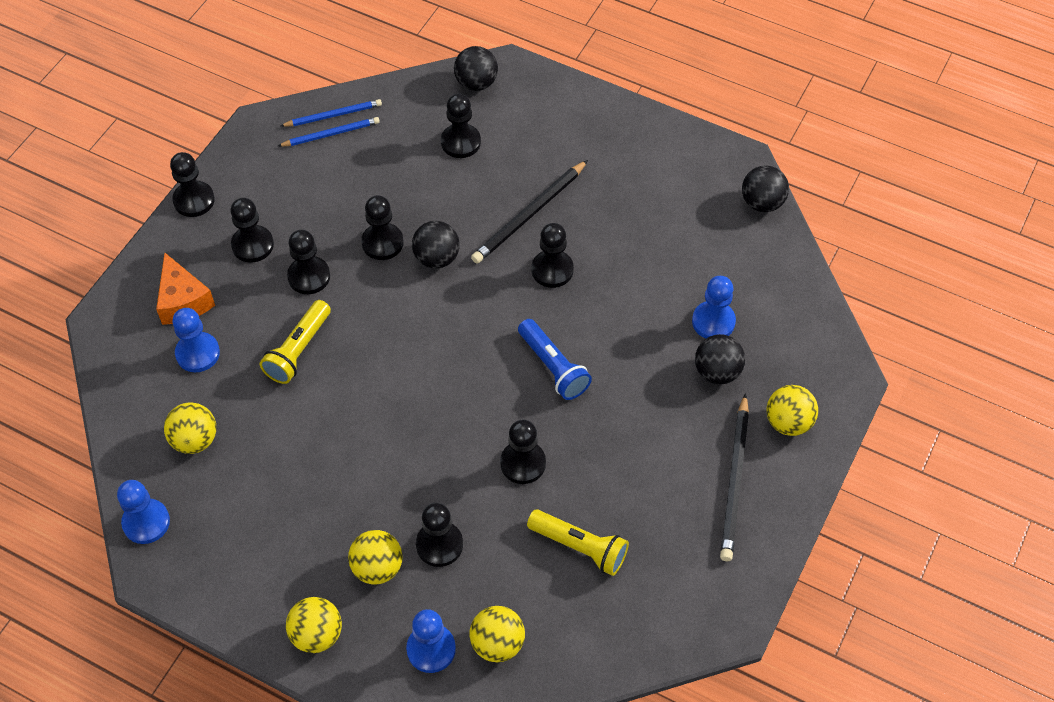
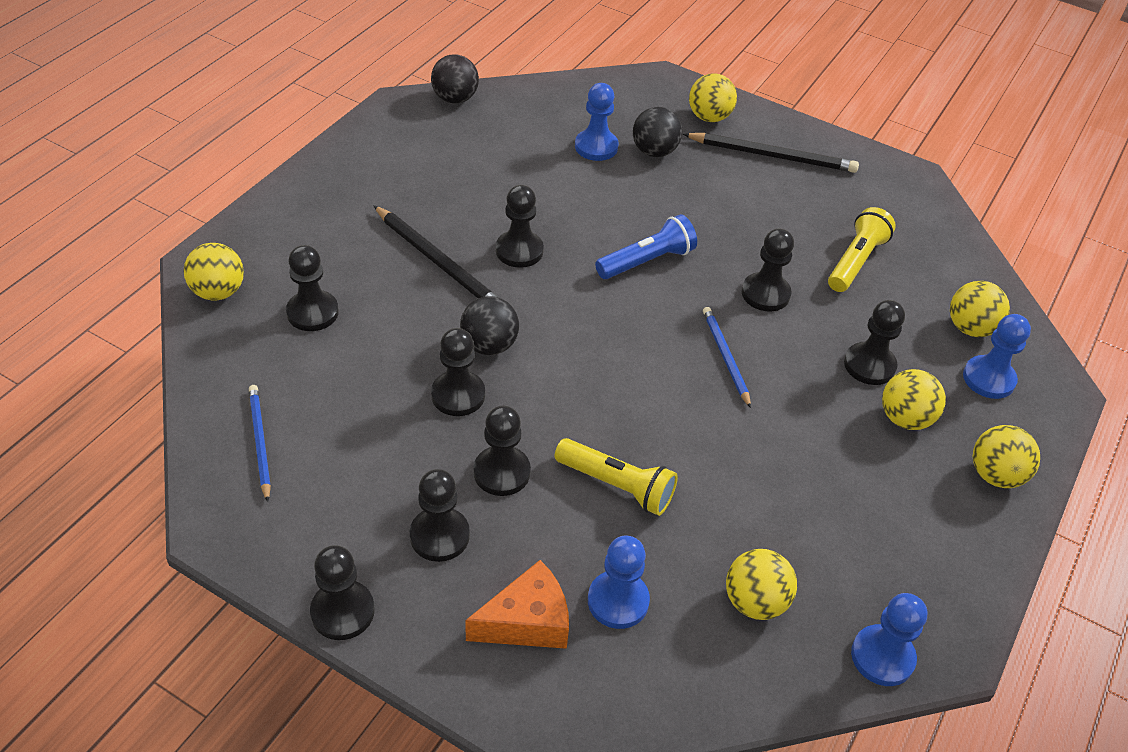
camera: 90 degrees left, 10 degrees down
blue pencil [281,99,382,127] -> blue pencil moved to [703,307,751,408]
black ball [454,46,498,91] -> yellow ball [183,243,244,301]

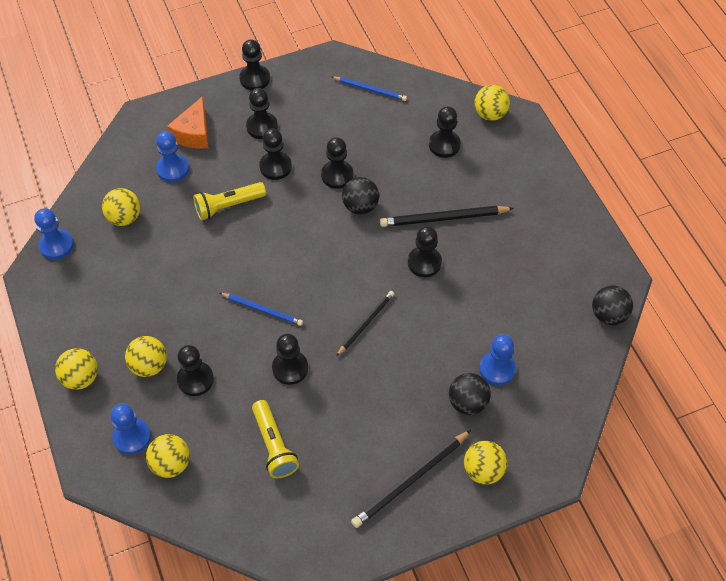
camera: 130 degrees right, 10 degrees up
blue flashlight [595,214,697,279] -> black pencil [336,291,394,356]

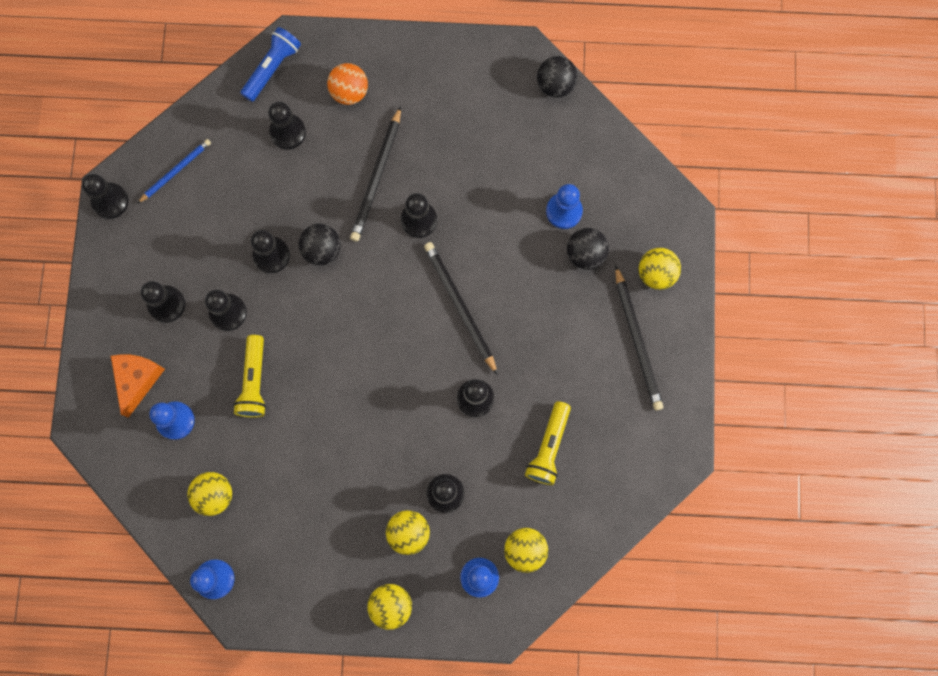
camera: 65 degrees left, 20 degrees up
orange cheese [167,96,208,149] -> orange cheese turned 120 degrees counterclockwise [111,354,165,418]
blue pencil [220,293,303,326] -> none
black pawn [239,39,270,90] -> black pawn moved to [82,174,129,219]
yellow flashlight [252,400,299,478] -> yellow flashlight turned 105 degrees clockwise [525,401,571,485]
black pencil [336,291,394,356] -> black pencil [424,242,498,375], size x1.55
yellow ball [474,85,510,121] -> blue flashlight [241,27,301,102]
none -> orange ball [327,63,368,105]

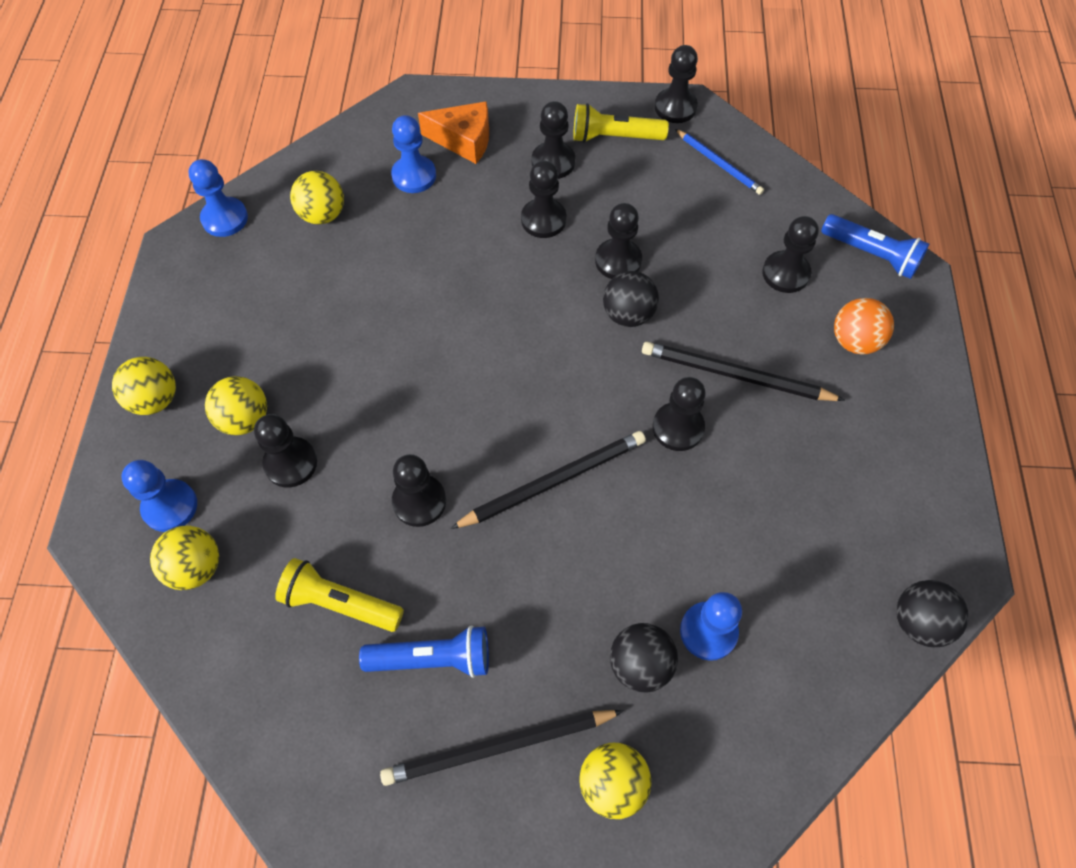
camera: 90 degrees right, 15 degrees down
yellow flashlight [233,335,266,418] -> yellow flashlight moved to [573,103,669,143]
none -> blue flashlight [359,625,489,678]

